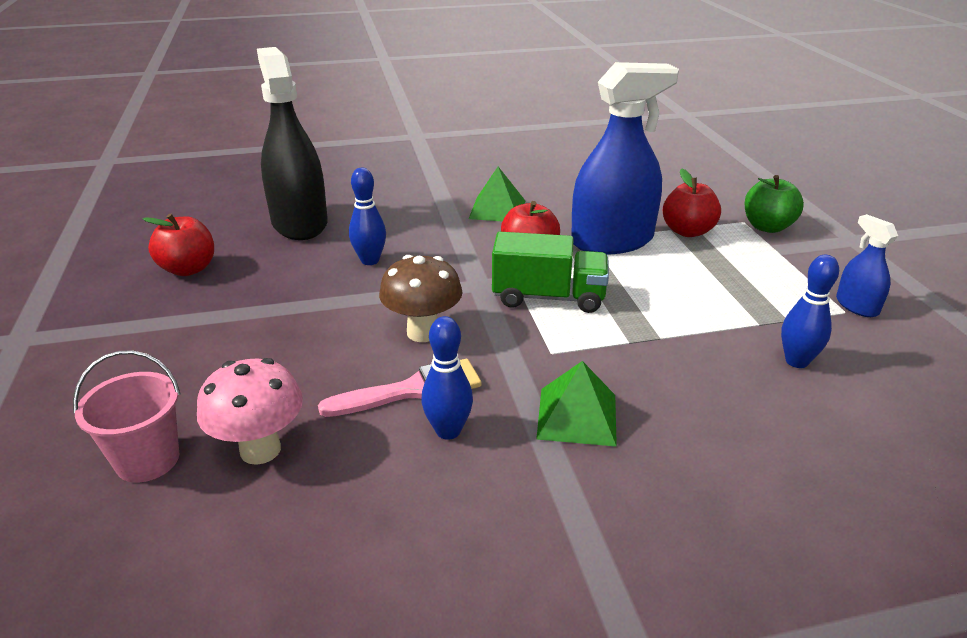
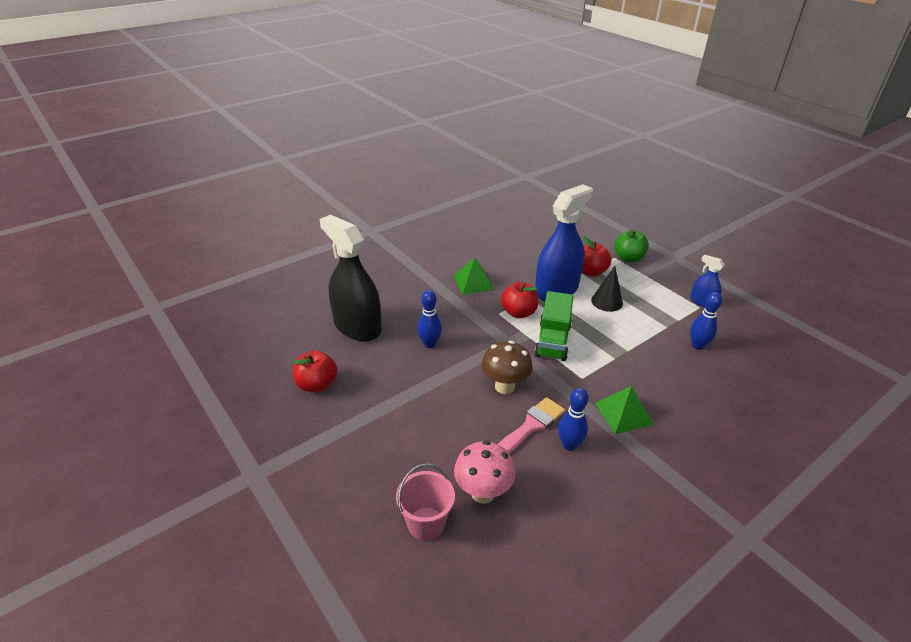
camera: 25 degrees left, 5 degrees up
green truck [492,232,609,313] -> green truck turned 120 degrees clockwise [534,291,574,361]
none -> black cone [591,266,623,312]

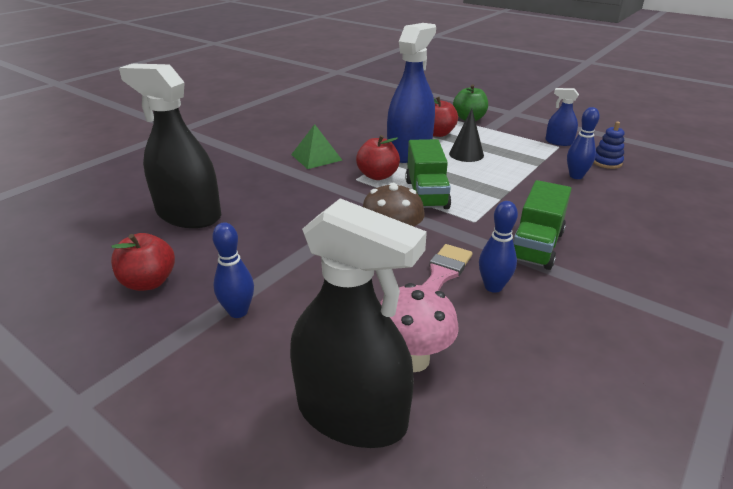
camera: 15 degrees left, 5 degrees down
pink bucket [396,463,455,541] -> black spray bottle [290,198,427,448]
blue bowling pin [417,290,442,348] -> blue bowling pin moved to [212,223,254,318]
green pyramid [595,386,654,434] -> green truck [513,180,571,270]
none -> blue stacking toy [594,122,624,169]

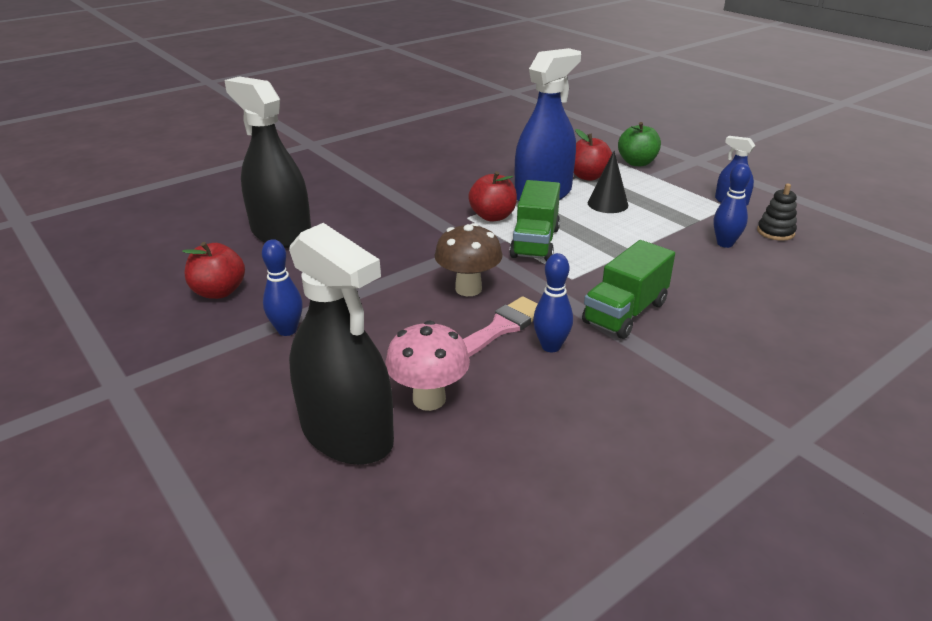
camera: 15 degrees right, 0 degrees up
green pyramid [291,124,342,169] -> none
blue stacking toy [594,122,624,169] -> black stacking toy [757,183,797,241]

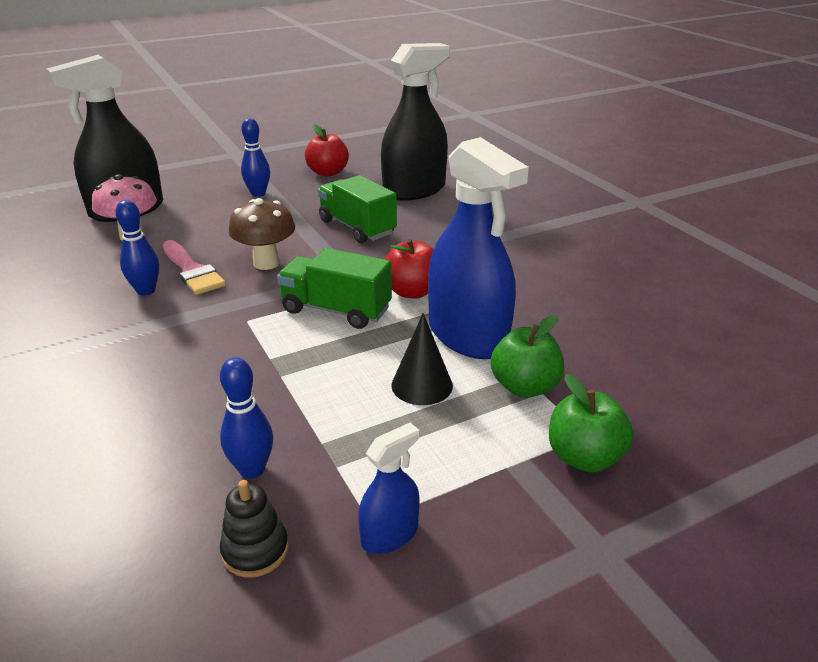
camera: 100 degrees right, 0 degrees up
red apple [574,129,612,181] -> green apple [491,315,564,398]
green truck [582,240,675,339] -> green truck moved to [318,175,397,243]

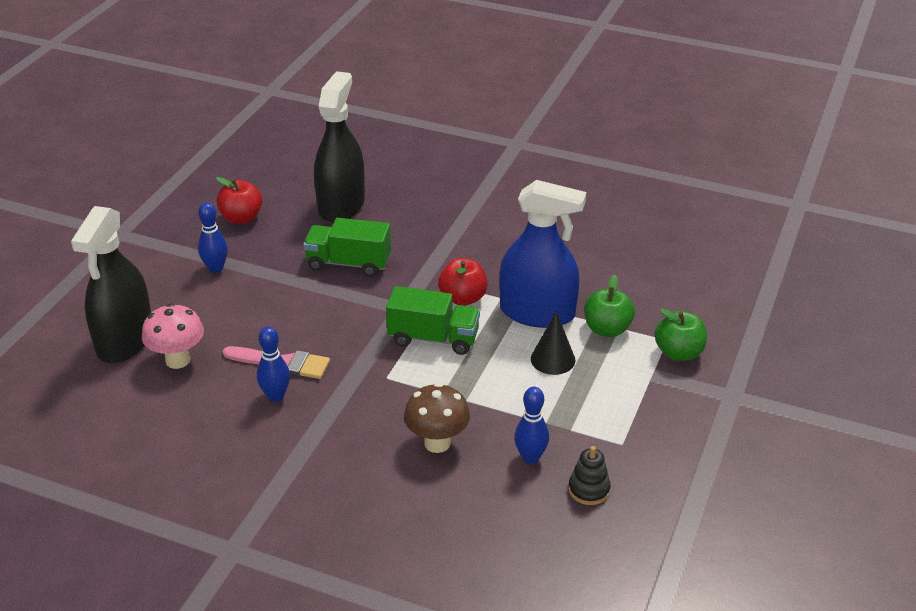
camera: 40 degrees left, 5 degrees up
brown mushroom [229,198,295,270] -> brown mushroom moved to [404,383,470,453]
green truck [277,248,392,329] -> green truck turned 150 degrees counterclockwise [386,286,480,355]
blue spray bottle [358,423,420,554] -> none

